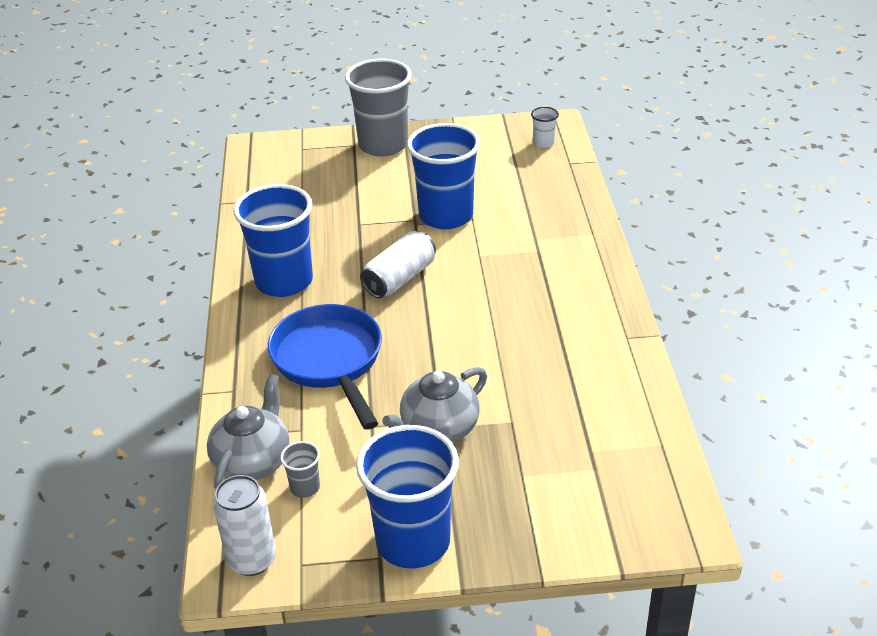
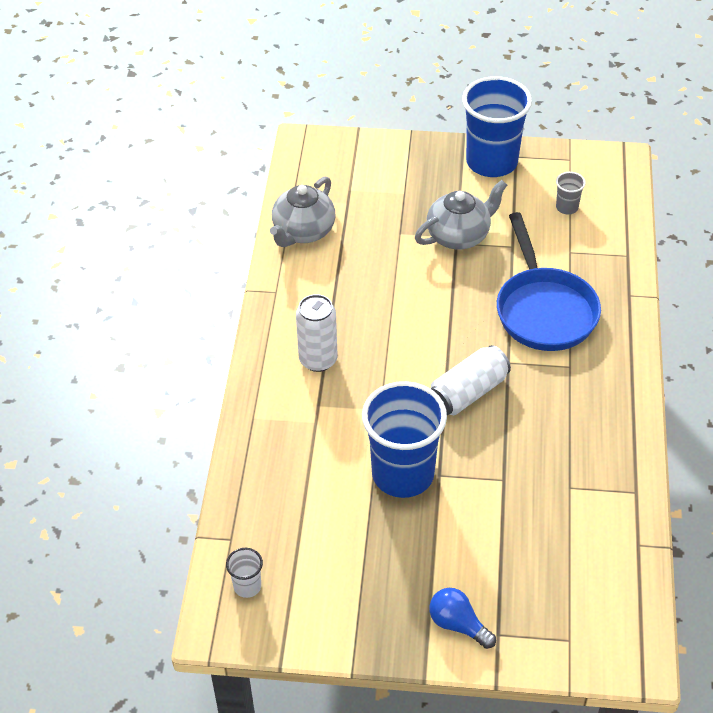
camera: 170 degrees left, 10 degrees up
grey teapot [207,374,290,489] -> grey teapot moved to [270,177,335,247]
white can [213,475,276,576] -> white can moved to [296,294,337,372]
blue cup [233,184,313,297] -> none
grey cup [345,59,412,157] -> blue light bulb [429,588,496,649]

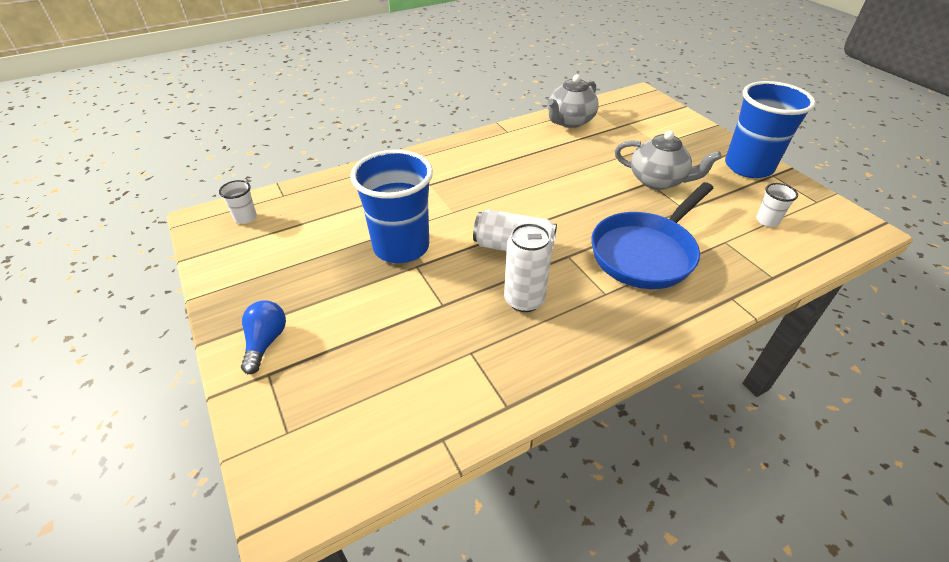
camera: 55 degrees right, 5 degrees down
grey teapot [270,177,335,247] -> grey teapot turned 45 degrees counterclockwise [548,74,599,128]
white can [296,294,337,372] -> white can moved to [504,223,553,312]
grey cup [556,172,586,214] -> white cup [756,183,798,227]

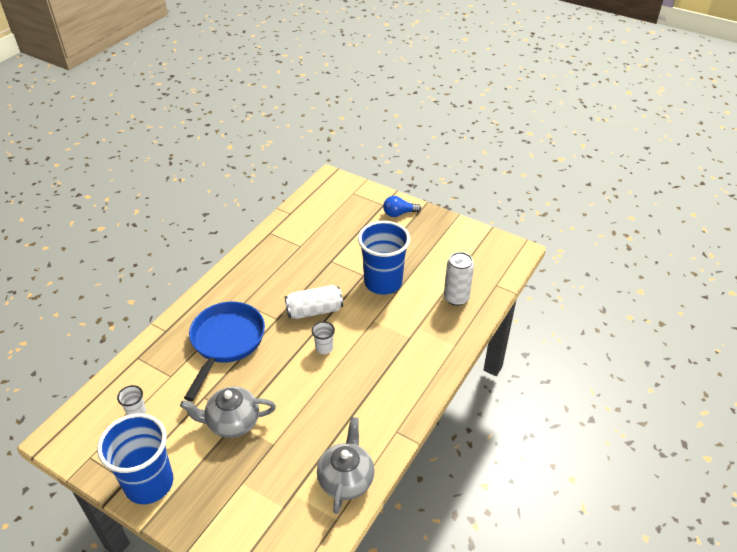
camera: 150 degrees right, 0 degrees up
white cup [219,180,257,224] -> white cup moved to [312,321,335,354]
blue light bulb [241,300,286,374] -> blue light bulb turned 105 degrees clockwise [383,196,421,217]
white can [504,223,553,312] -> white can moved to [444,252,474,306]

